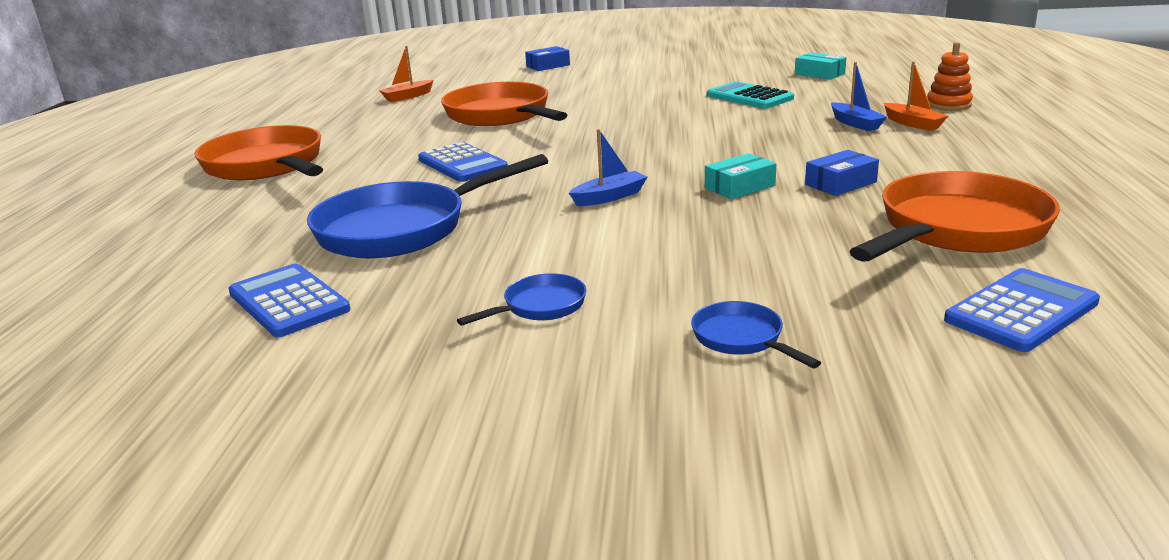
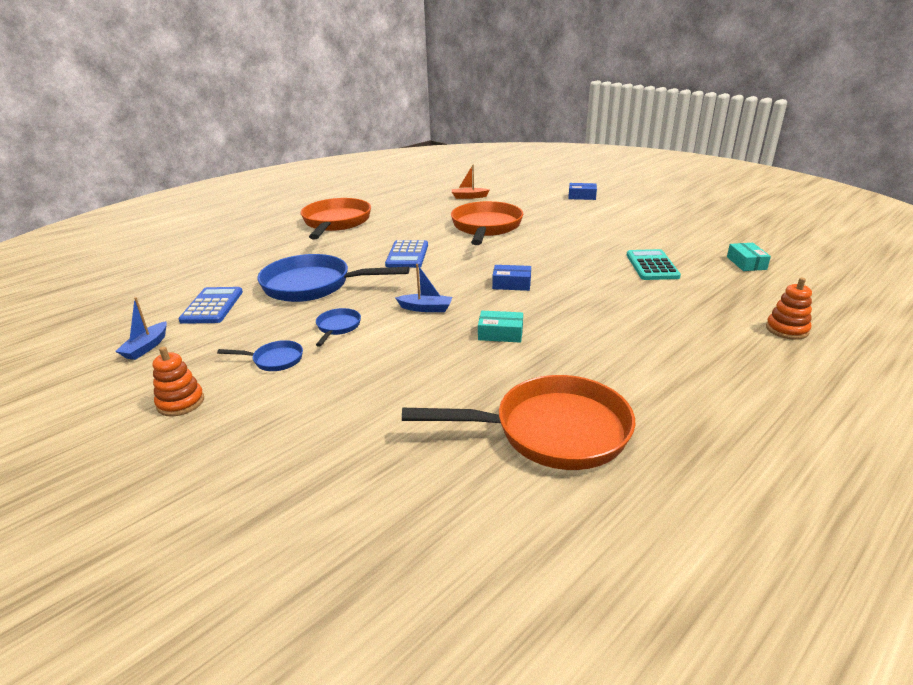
camera: 40 degrees right, 5 degrees up
blue pan [691,301,821,368] -> blue pan moved to [316,308,361,347]
blue box [805,150,879,196] -> blue box moved to [492,265,531,291]
blue boat [831,62,887,131] -> blue boat moved to [115,297,167,360]
orange boat [884,61,948,131] -> none
blue calculator [944,268,1100,352] -> none
none -> orange stacking toy [153,347,204,417]

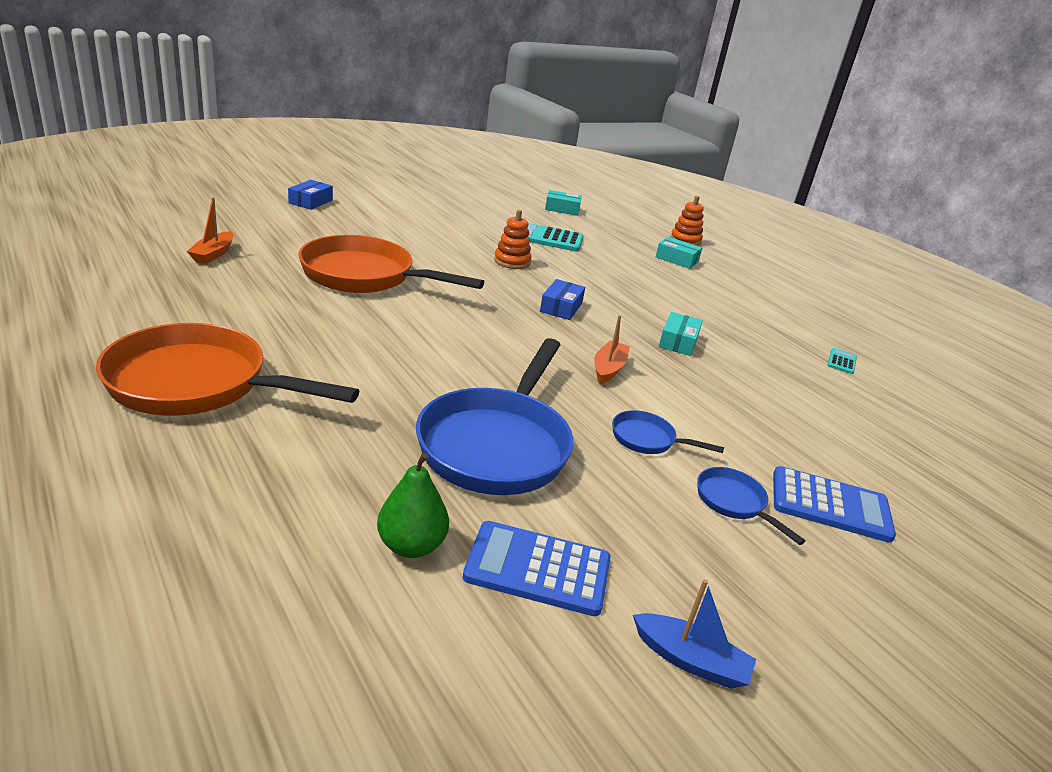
camera: 85 degrees left, 0 degrees up
orange stacking toy [153,347,204,417] -> orange stacking toy moved to [494,210,532,269]
blue pan [217,340,303,371] -> blue pan turned 45 degrees counterclockwise [697,467,805,545]
blue calculator [385,240,428,268] -> blue calculator moved to [773,466,896,543]
blue boat [395,264,452,312] -> orange boat [594,315,630,384]
orange pan [402,375,635,470] -> turquoise calculator [827,348,857,374]
none -> green pear [377,453,449,558]
none -> turquoise box [656,237,702,269]

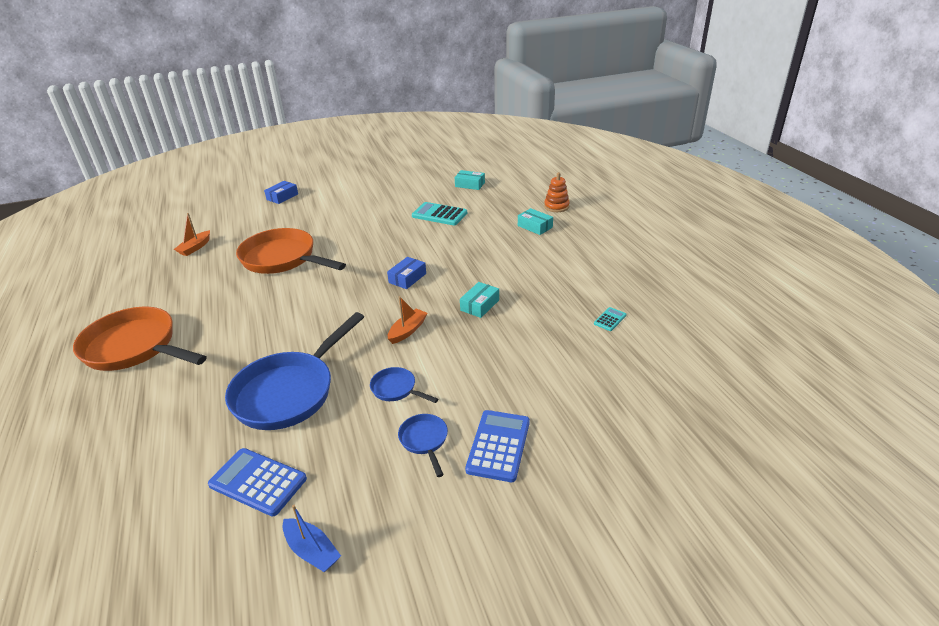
camera: 20 degrees right, 5 degrees up
green pear [377,453,449,558] -> none
orange stacking toy [494,210,532,269] -> none
blue calculator [773,466,896,543] -> blue calculator turned 105 degrees counterclockwise [465,410,530,482]

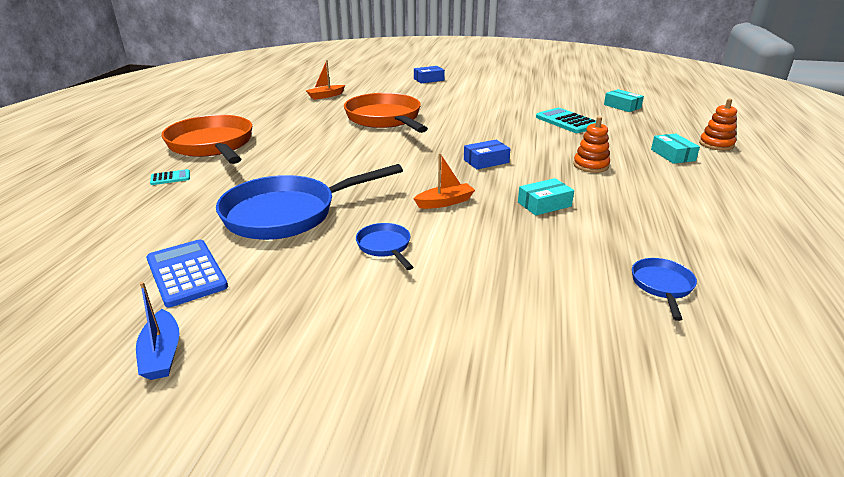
camera: 30 degrees right, 5 degrees down
blue pan [398,414,448,477] -> blue pan moved to [632,258,697,321]
blue calculator [465,410,530,482] -> none
turquoise calculator [594,307,626,331] -> turquoise calculator moved to [150,169,190,185]
none -> orange stacking toy [573,116,610,173]

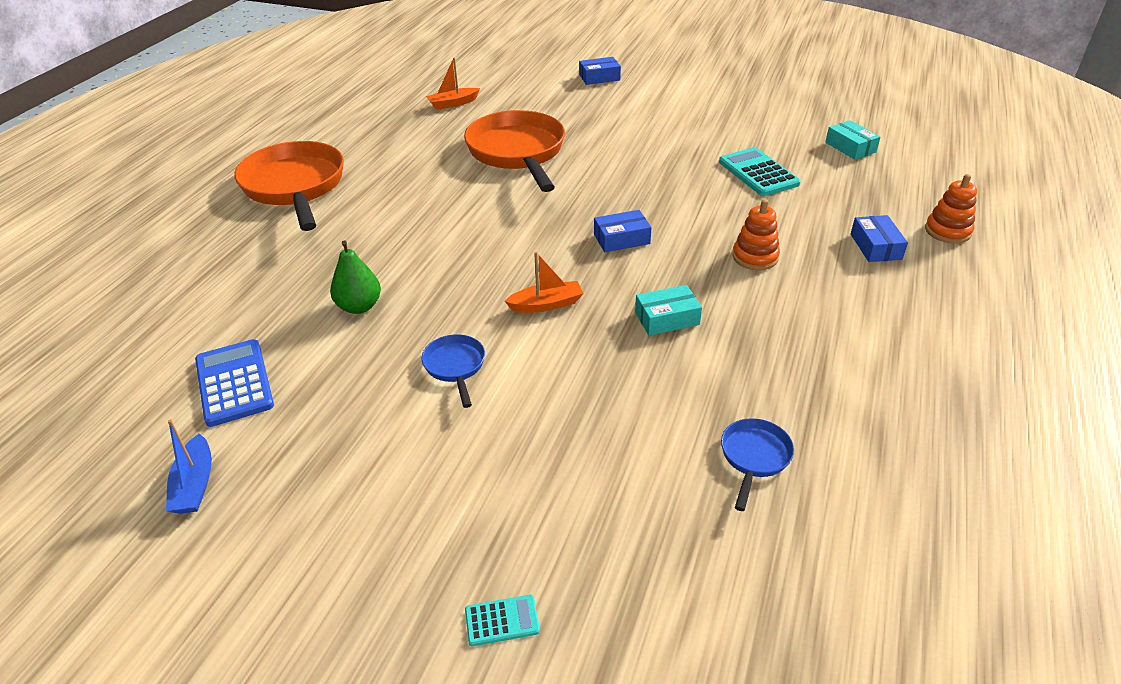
camera: 10 degrees right, 10 degrees up
turquoise calculator [150,169,190,185] -> turquoise calculator moved to [465,595,540,646]
blue pan [216,164,403,240] -> green pear [330,240,381,314]
turquoise box [651,134,700,164] -> blue box [851,215,908,262]

